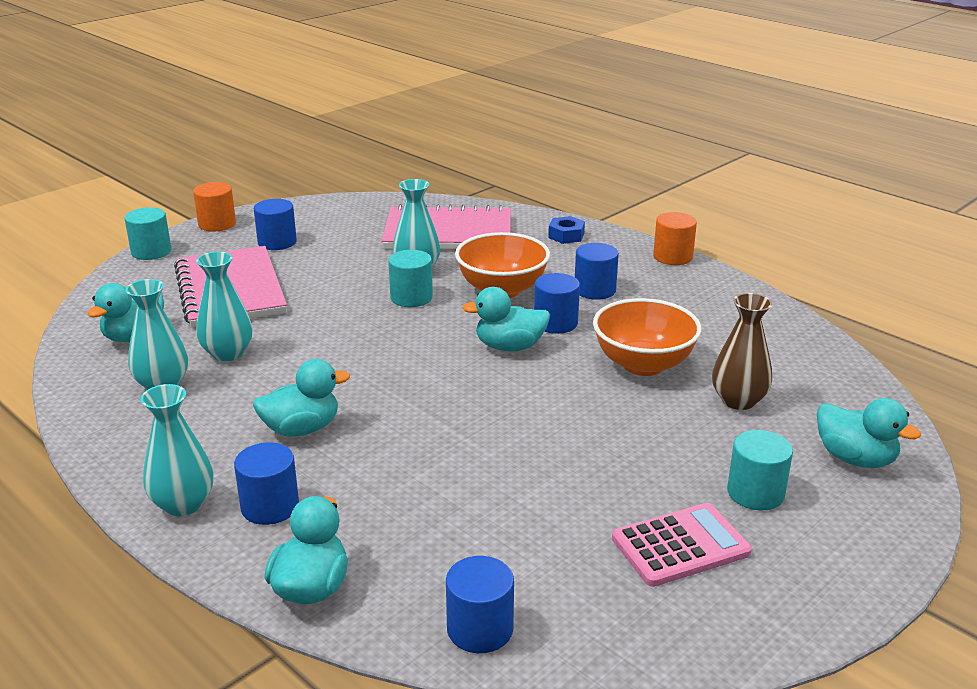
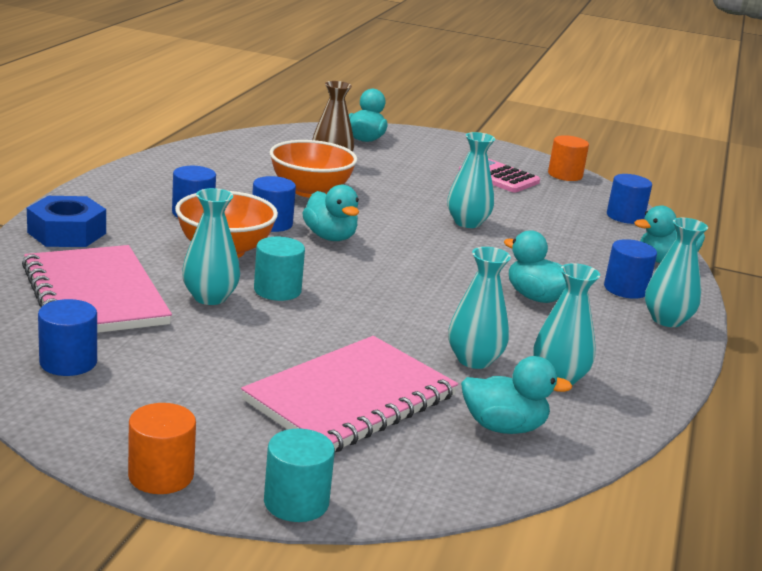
camera: 120 degrees left, 5 degrees down
blue cylinder [254,199,297,250] -> blue cylinder moved to [38,299,97,376]
blue nut [548,216,585,244] -> blue nut [27,196,106,247], size x1.69
orange cylinder [653,212,697,265] -> orange cylinder moved to [548,135,589,181]
turquoise cylinder [727,430,793,511] -> none
none -> turquoise vase [447,132,495,228]

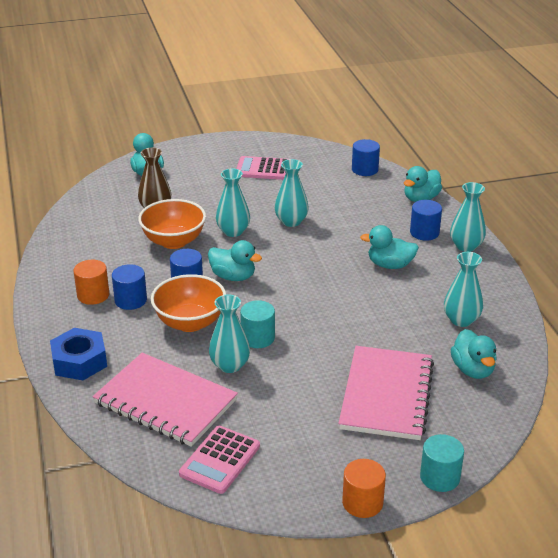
camera: 30 degrees left, 10 degrees up
blue cylinder [38,299,97,376] -> pink calculator [179,426,260,494]
turquoise vase [448,247,511,369] -> turquoise vase moved to [216,169,250,237]
turquoise duck [461,356,573,434] -> turquoise duck turned 105 degrees clockwise [451,329,497,379]
orange cylinder [548,135,589,181] -> orange cylinder moved to [74,260,109,305]

